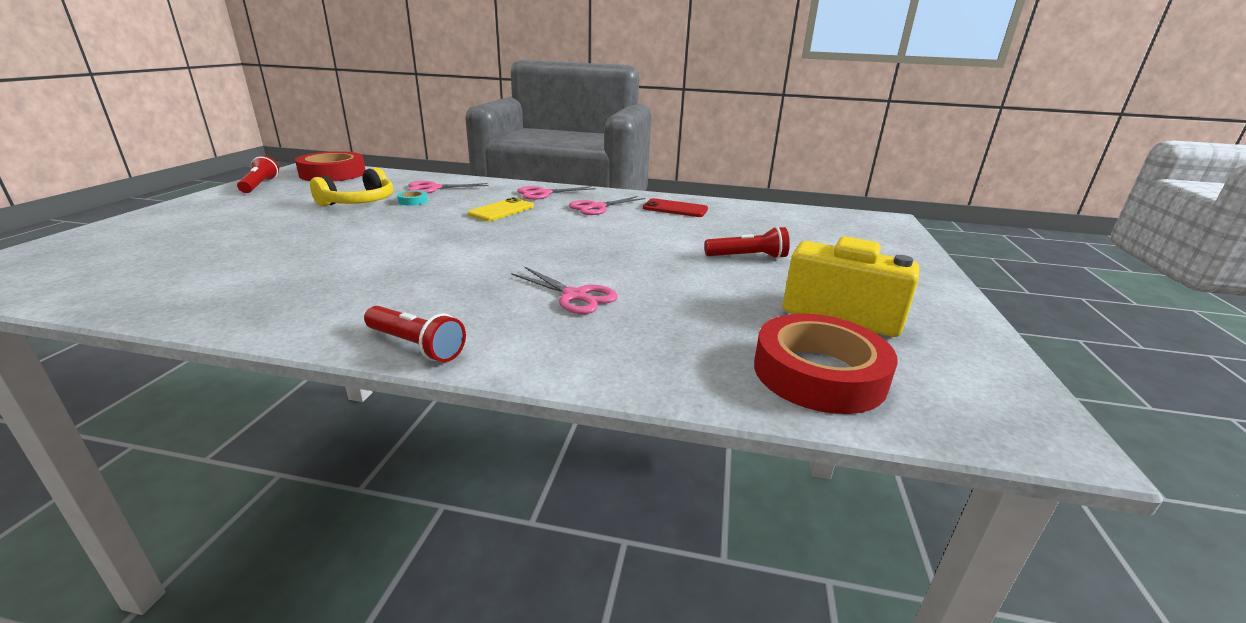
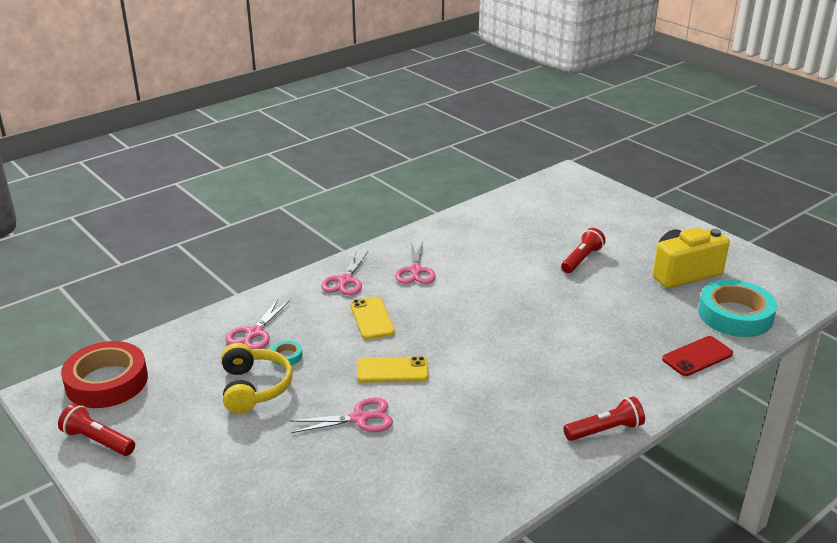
camera: 50 degrees left, 5 degrees up
pink scissors [511,267,618,314] -> pink scissors moved to [290,398,393,433]
red phone [643,198,708,217] -> red phone moved to [662,336,733,376]
red tape [754,313,898,414] -> turquoise tape [698,280,777,337]
none -> yellow phone [357,356,428,383]

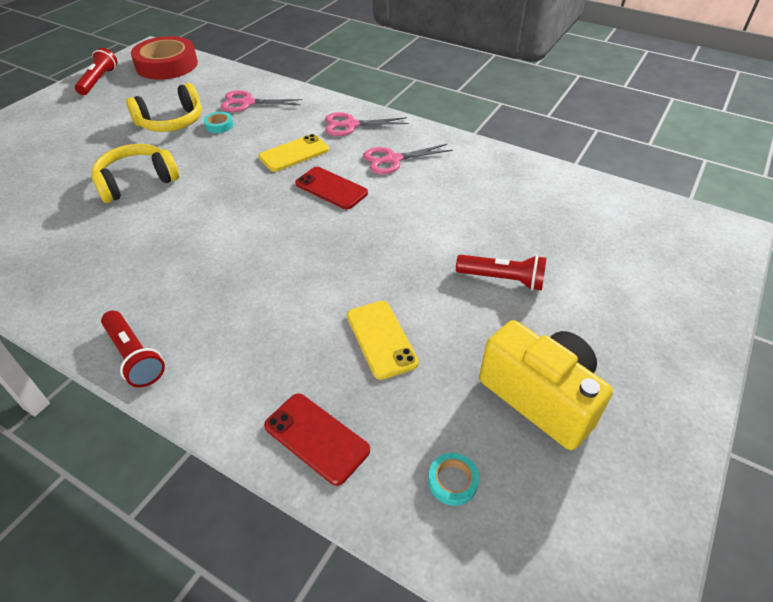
camera: 70 degrees right, 15 degrees up
pink scissors [290,398,393,433] -> yellow headphones [91,144,179,203]
yellow phone [357,356,428,383] -> yellow phone moved to [347,301,419,380]
turquoise tape [698,280,777,337] -> turquoise tape [428,453,479,506], size x0.40
none -> red phone [295,167,368,209]

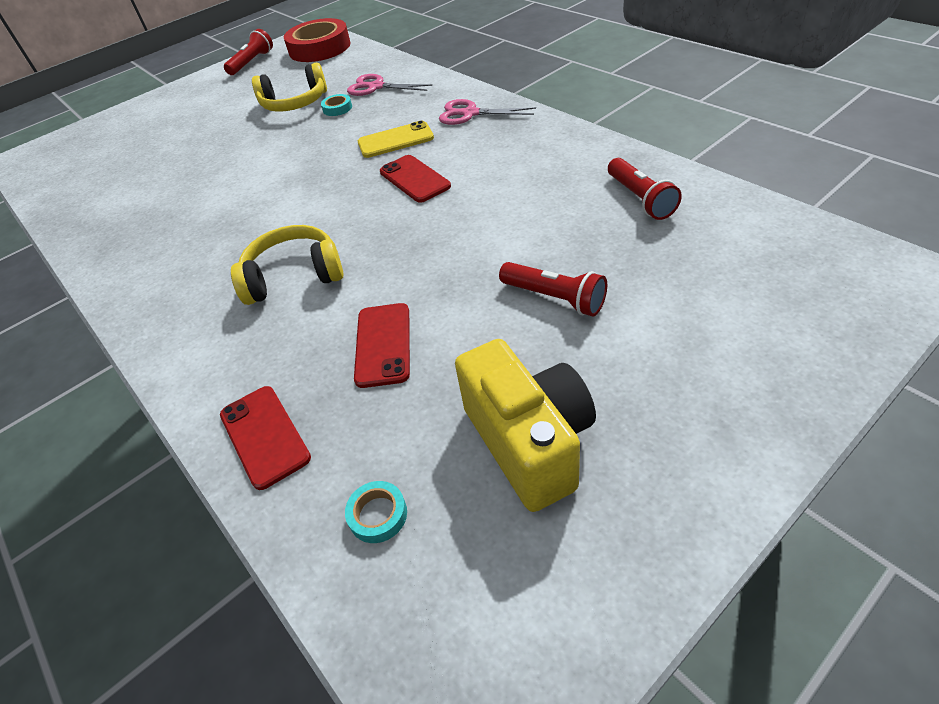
camera: 25 degrees right, 0 degrees up
yellow headphones [91,144,179,203] -> yellow headphones moved to [231,225,343,305]
red flashlight [101,311,165,387] -> red flashlight moved to [608,158,682,220]
yellow phone [347,301,419,380] -> red phone [354,303,410,388]
pink scissors [363,143,453,174] -> none

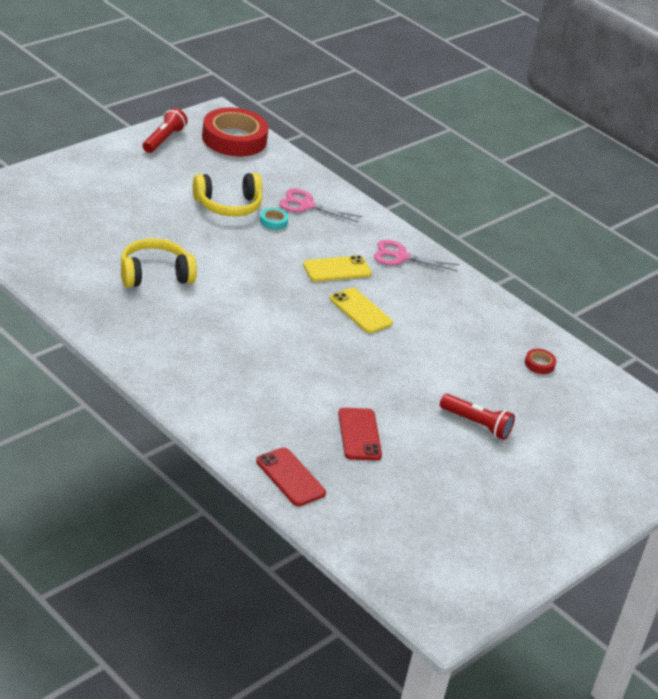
camera: 15 degrees left, 10 degrees down
yellow headphones [231,225,343,305] -> yellow headphones moved to [121,238,197,287]
turquoise tape [345,481,407,543] -> none
red phone [380,155,451,203] -> yellow phone [330,288,393,333]
yellow camera [455,339,596,512] -> none
red flashlight [608,158,682,220] -> red tape [525,349,556,374]

